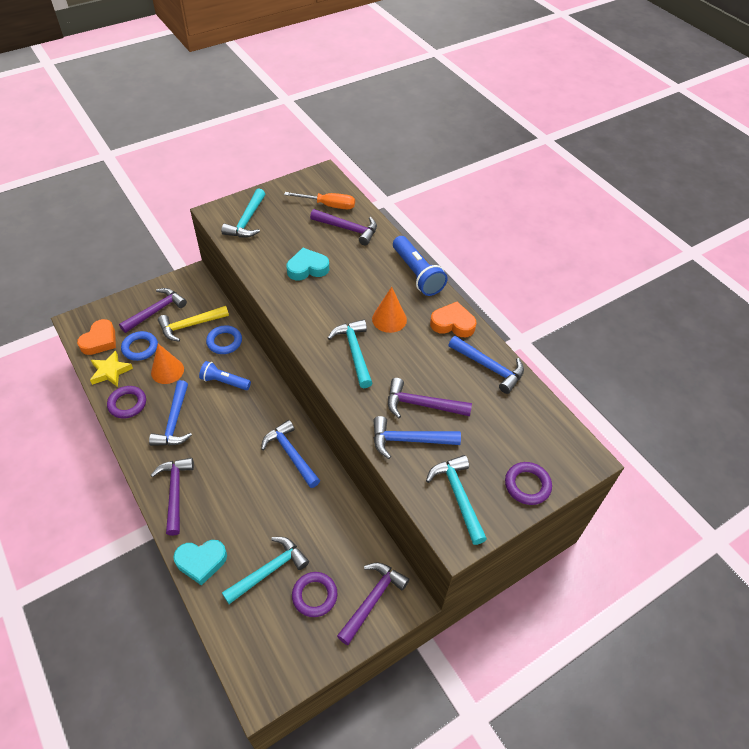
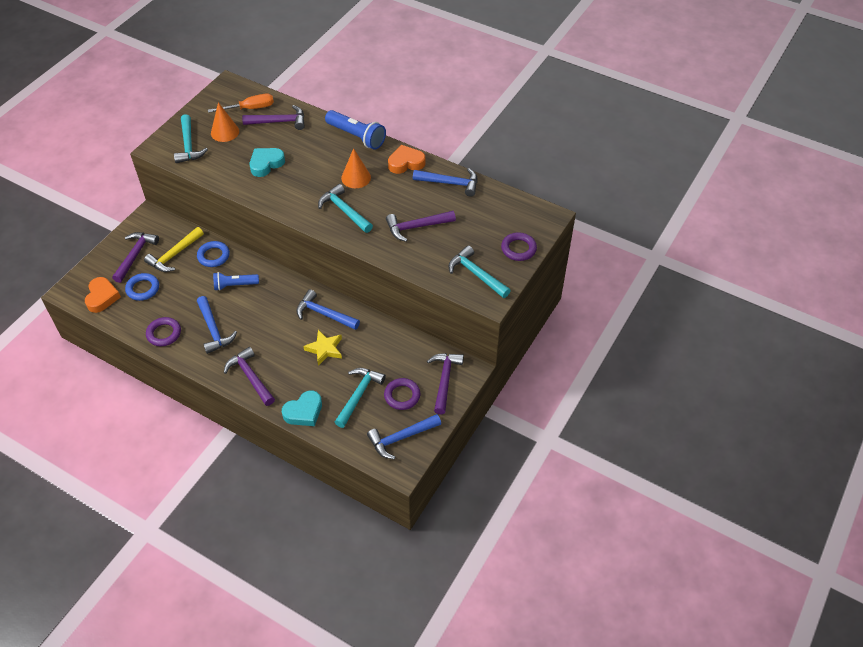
camera: 25 degrees left, 0 degrees up
yellow star [90,350,133,387] -> yellow star moved to [303,330,342,366]
orange cone [151,344,184,384] -> orange cone moved to [211,102,239,142]
blue hammer [373,416,461,459] -> blue hammer moved to [367,414,441,459]

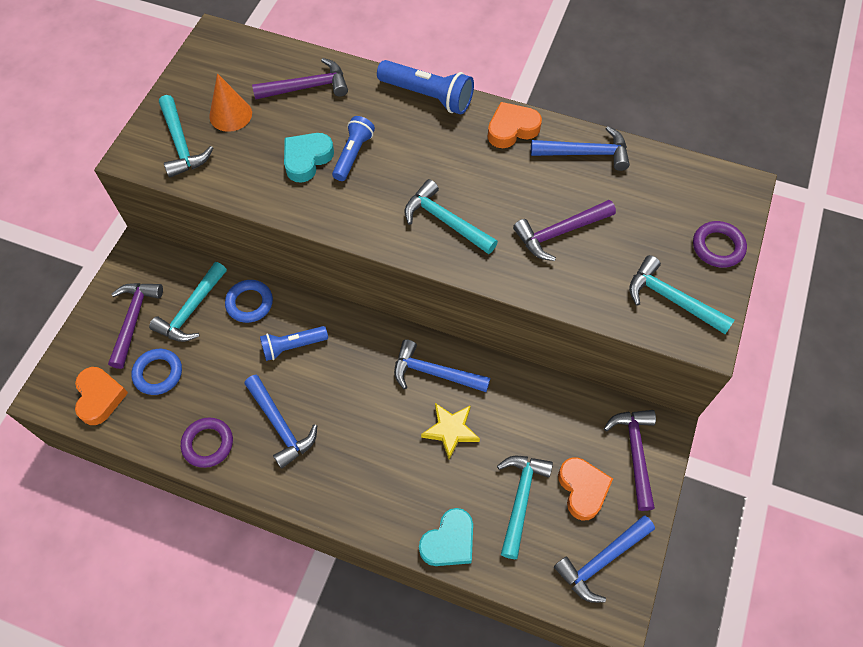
camera: 10 degrees left, 10 degrees up
yellow hammer [144,227,204,272] -> turquoise hammer [149,262,227,342]
orange screwdriver [208,93,274,113] -> none
purple hammer [224,347,275,406] -> none
orange cone [341,148,371,188] -> none
purple ring [384,378,420,410] -> orange heart [558,457,613,521]
none -> blue flashlight [332,116,375,181]

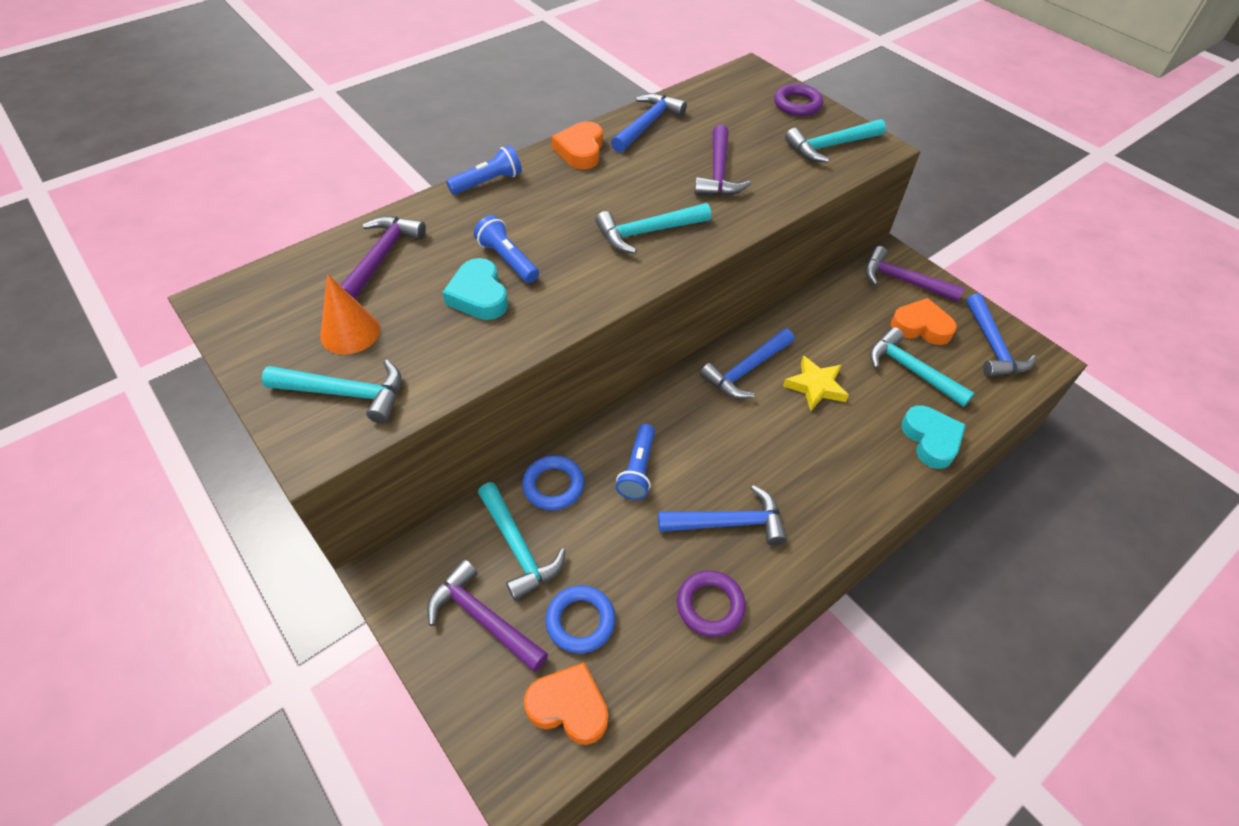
camera: 60 degrees left, 10 degrees down
blue flashlight [377,60,474,115] -> blue flashlight [446,145,522,195], size x0.66

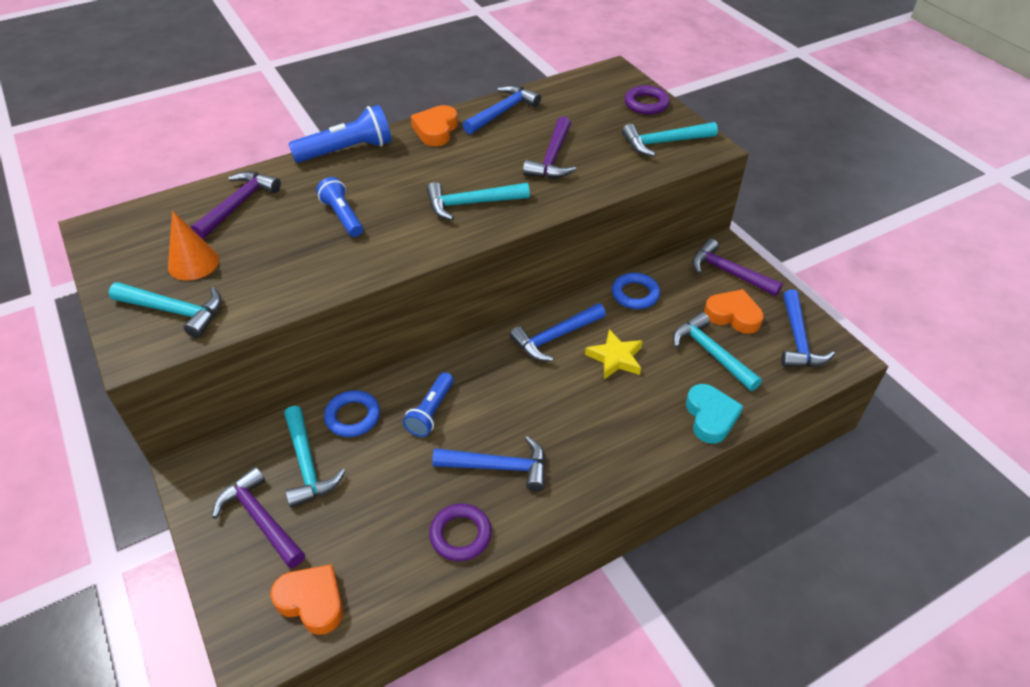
camera: 10 degrees right, 5 degrees down
turquoise heart [442,258,508,320] -> none
blue flashlight [446,145,522,195] -> blue flashlight [288,105,392,163], size x1.51
blue ring [545,585,616,654] -> blue ring moved to [612,273,660,309]

